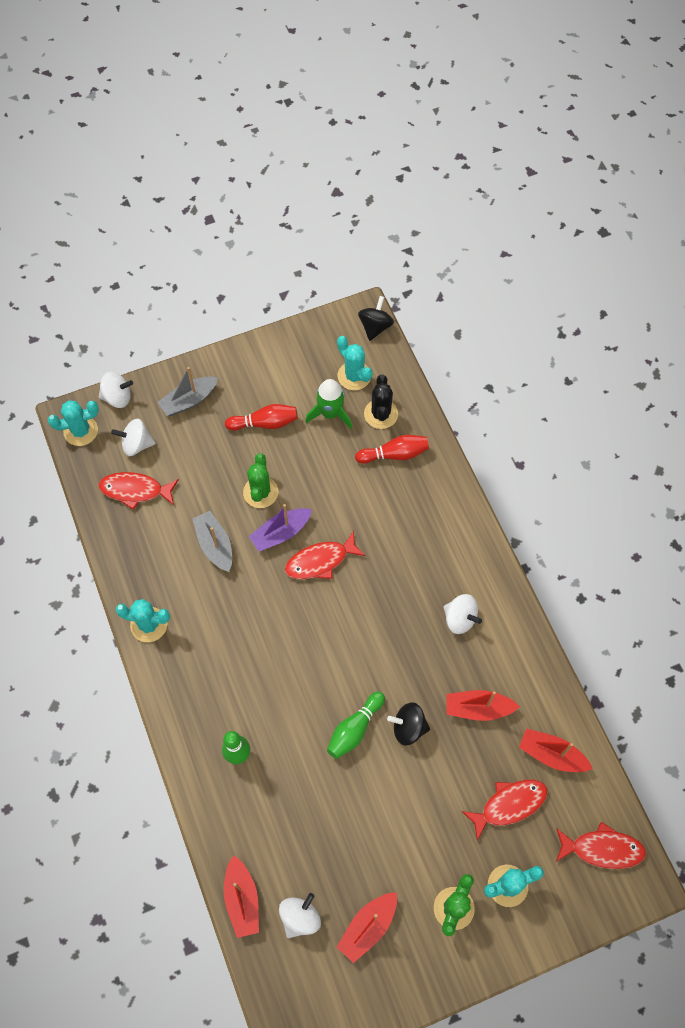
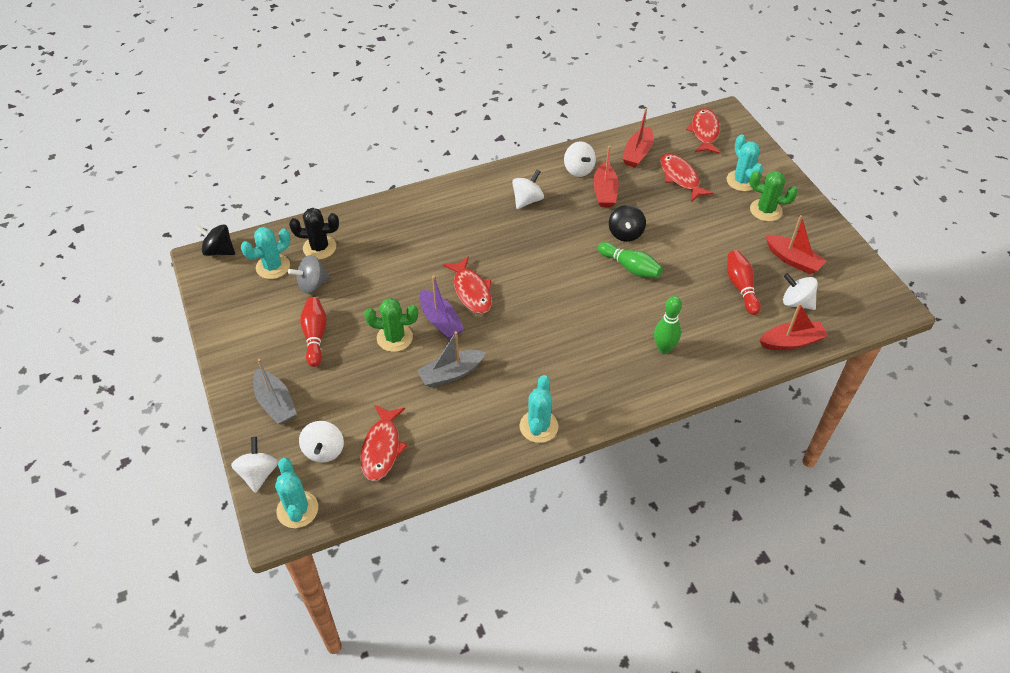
camera: 90 degrees left, 15 degrees down
green rocket [305,379,352,429] -> grey spinning top [288,255,330,293]
red bowling pin [355,435,429,464] -> red bowling pin moved to [727,250,761,315]
none -> white spinning top [564,142,596,177]

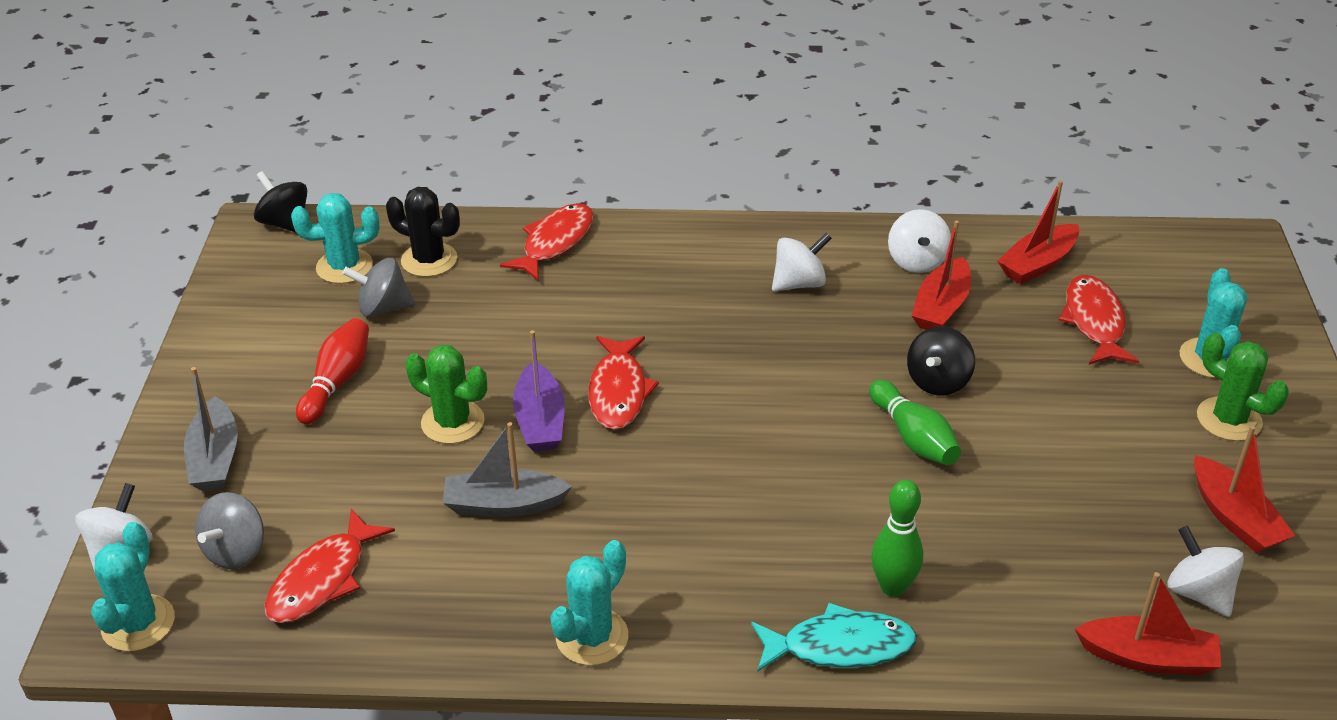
camera: 25 degrees right, 10 degrees down
white spinning top [299,421,344,463] -> grey spinning top [195,492,264,569]
red fish [686,108,720,154] -> red fish moved to [500,203,594,281]
red bowling pin [727,250,761,315] -> none
none -> turquoise fish [751,603,917,672]

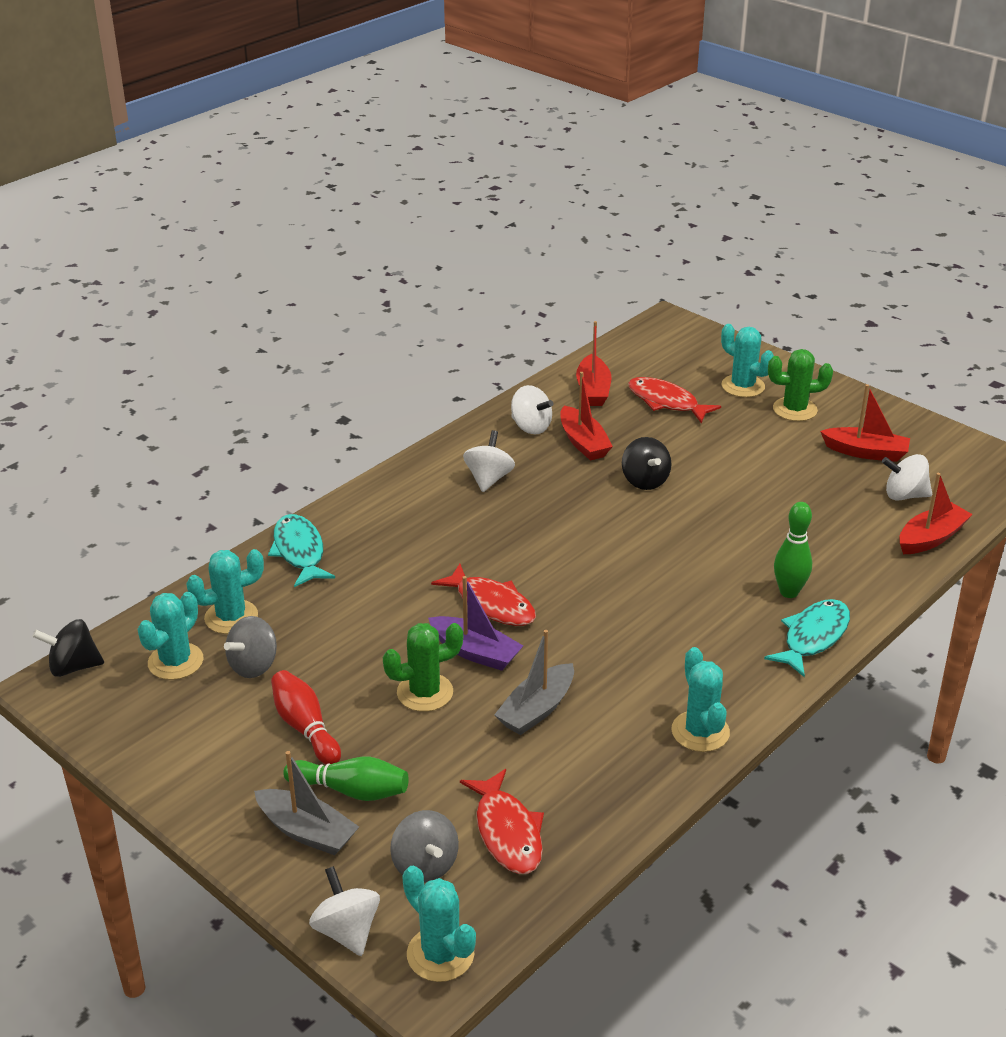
camera: 50 degrees left, 5 degrees down
black cactus [386,187,460,277] -> turquoise cactus [186,549,264,634]
red fish [500,203,594,281] -> turquoise fish [268,514,335,587]
green bowling pin [869,380,961,465] -> green bowling pin moved to [283,757,409,801]

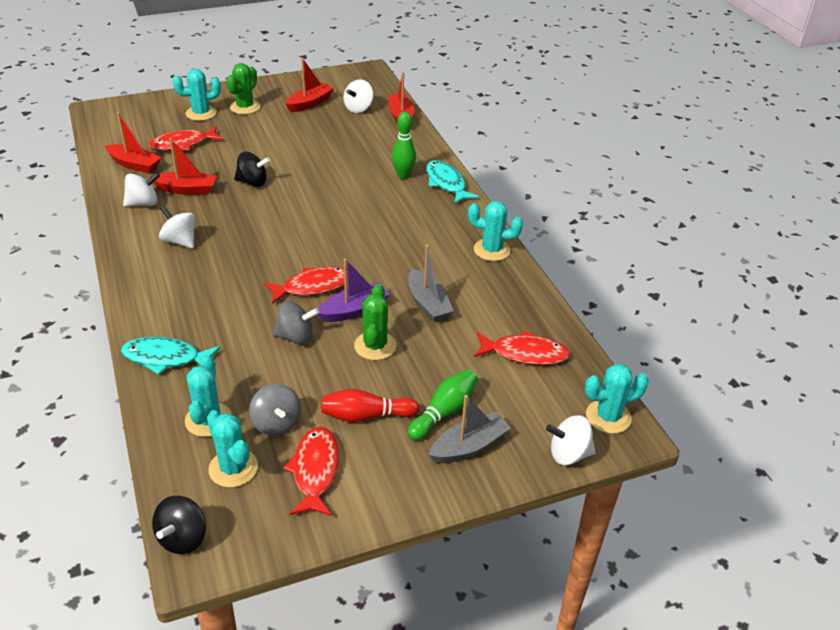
camera: 65 degrees left, 5 degrees up
grey spinning top [390,810,459,883] -> grey spinning top moved to [273,301,319,344]
none -> red fish [283,427,339,516]

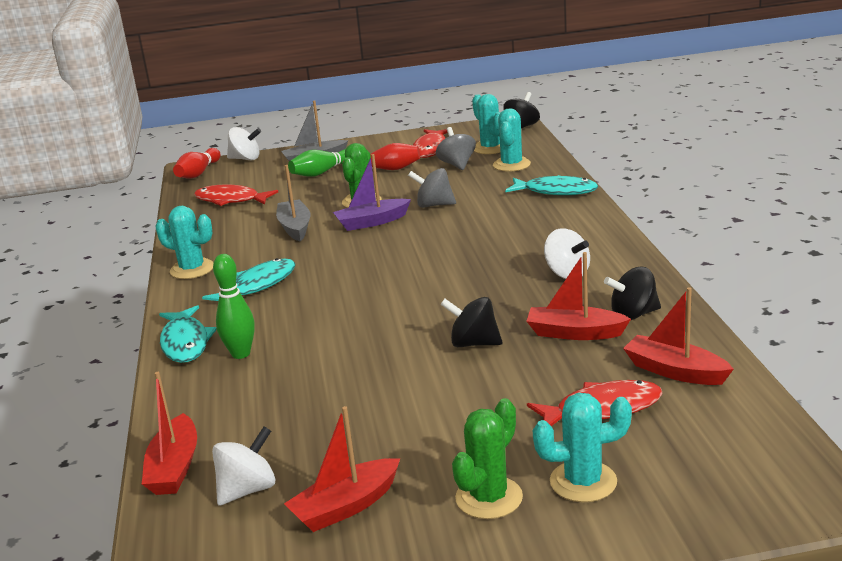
camera: 165 degrees left, 15 degrees down
white spinning top [123,172,160,207] -> black spinning top [604,267,661,320]
red fish [264,267,348,304] -> none
turquoise cactus [585,364,649,434] -> red bowling pin [173,148,221,179]
none -> turquoise fish [202,258,295,301]

